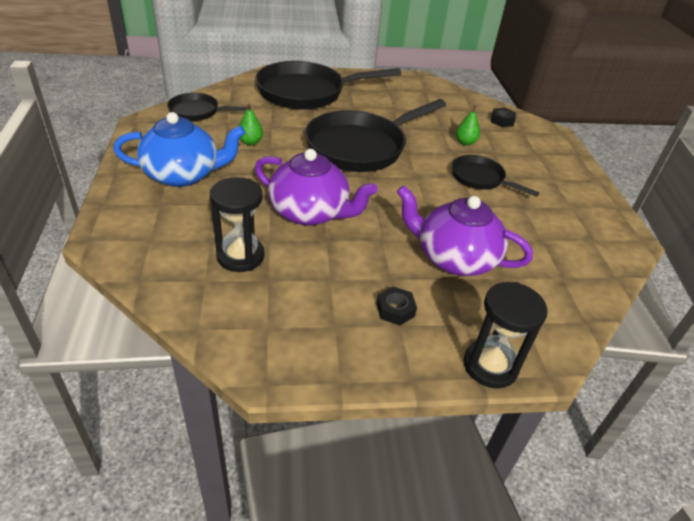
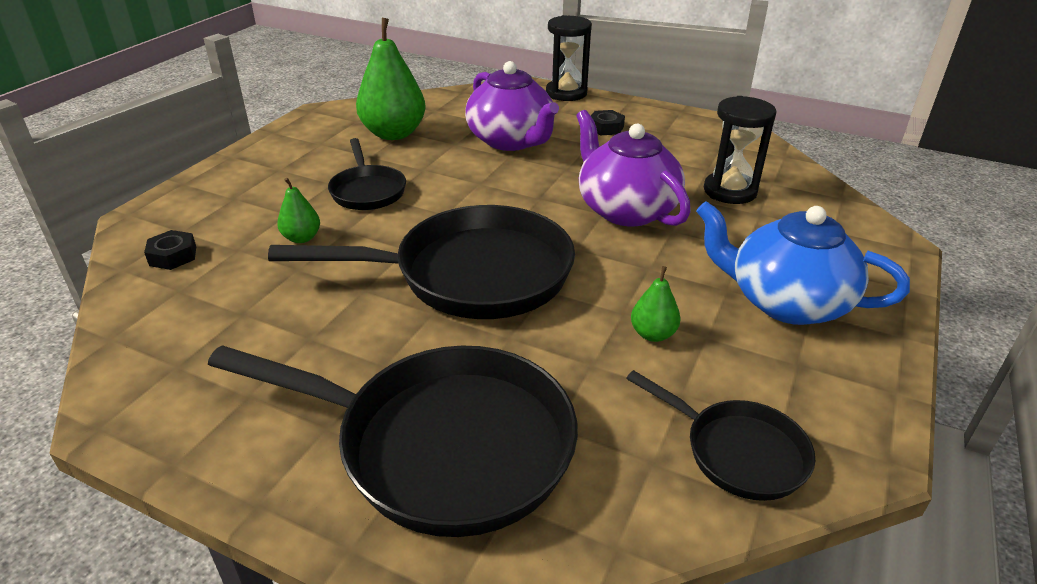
camera: 145 degrees left, 5 degrees down
none -> green pear [356,18,426,140]

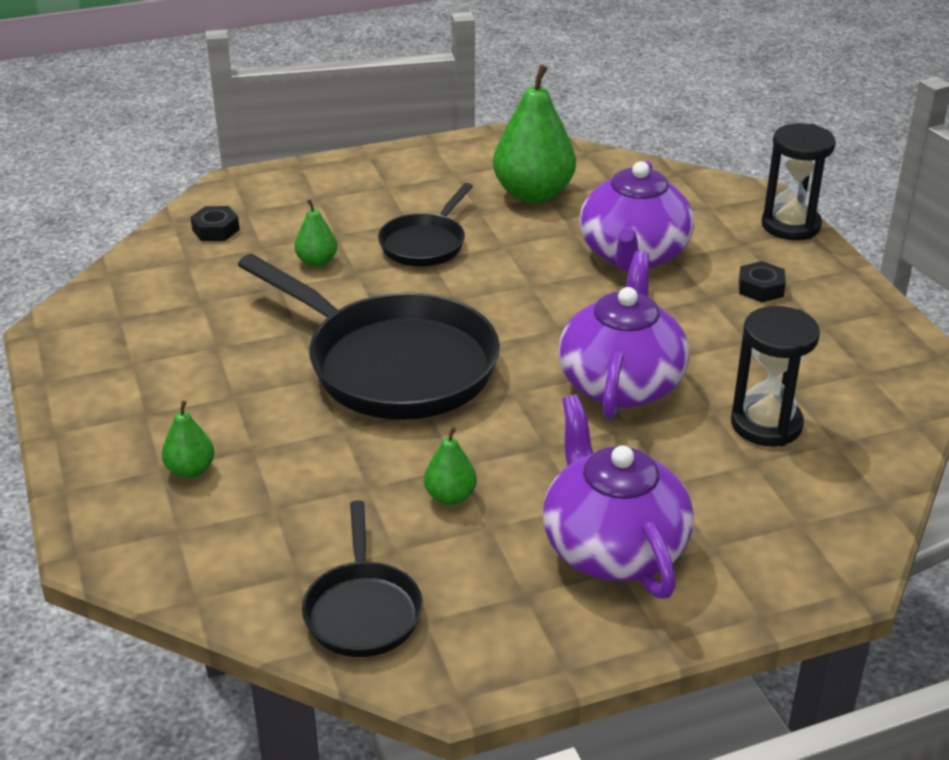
camera: 45 degrees right, 0 degrees up
black pan [208,345,578,537] -> green pear [162,400,215,478]
blue teapot [696,201,910,325] -> purple teapot [543,395,694,599]

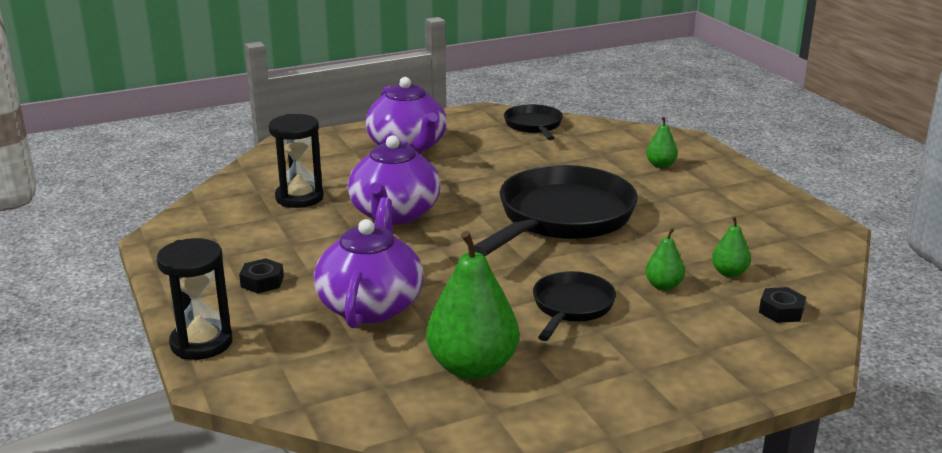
camera: 175 degrees right, 10 degrees down
black pan [238,254,500,420] -> black pan turned 90 degrees clockwise [474,165,638,256]
green pear [424,426,477,505] -> green pear moved to [712,216,751,277]

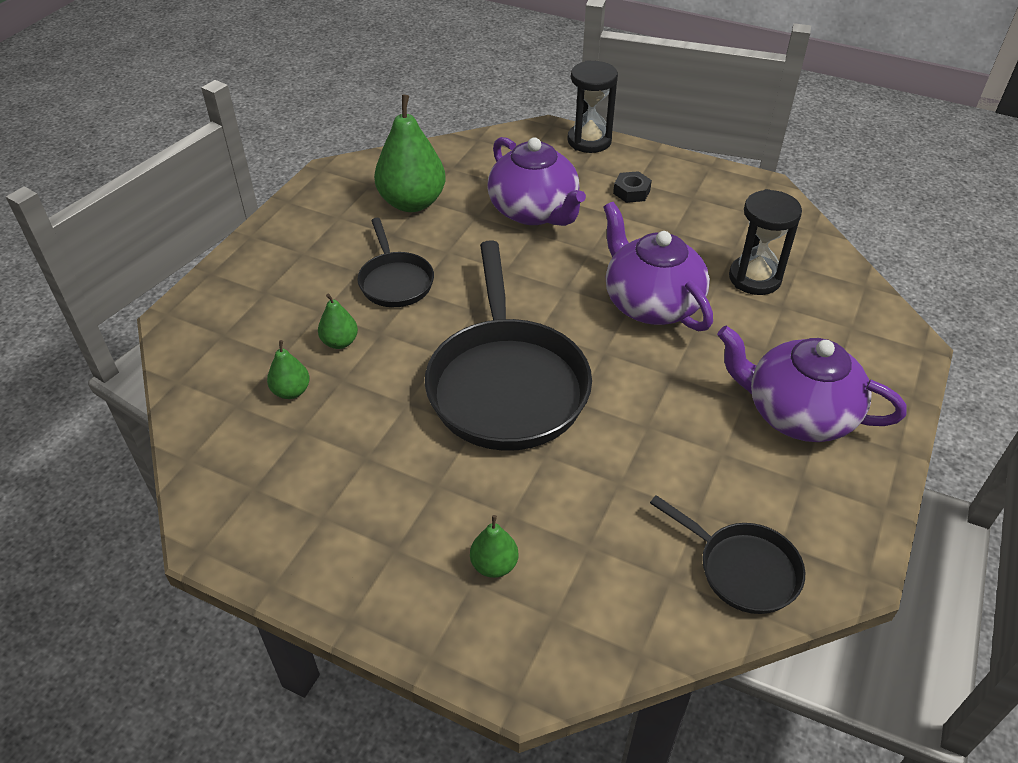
camera: 140 degrees right, 20 degrees up
black nut [759,287,806,323] -> none

